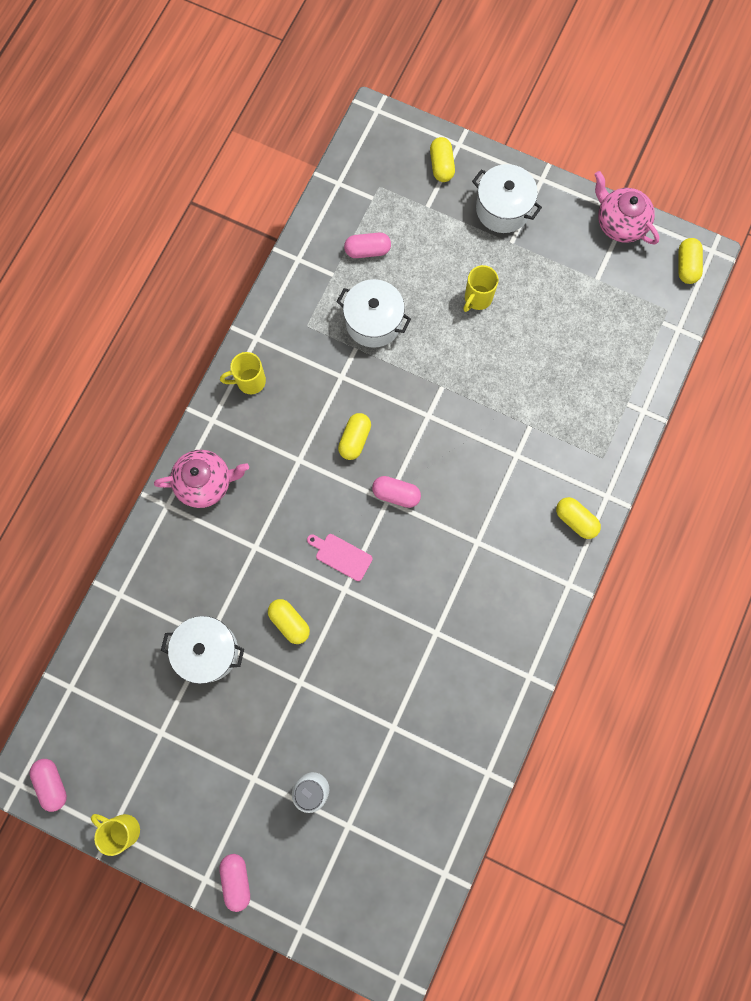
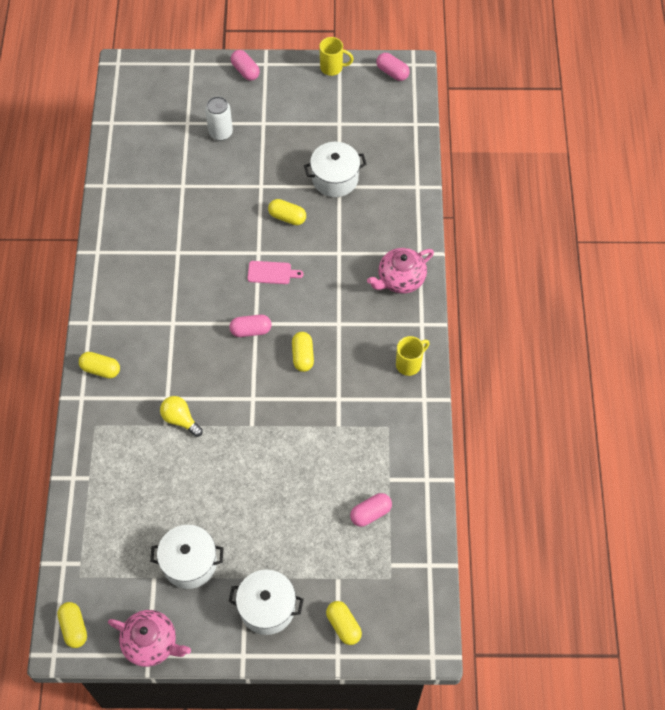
camera: 155 degrees right, 15 degrees down
white pot [337,279,411,348] -> white pot moved to [150,525,224,589]
yellow mug [463,265,499,312] -> none
none -> yellow light bulb [160,396,203,437]

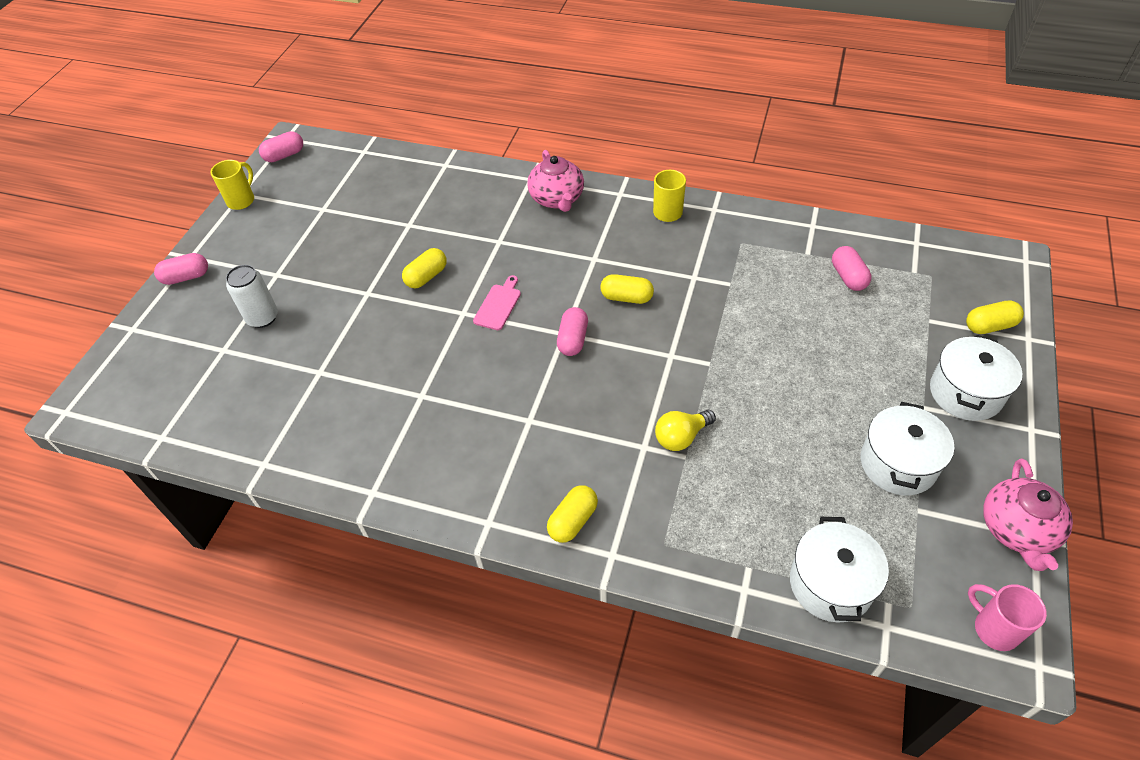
camera: 70 degrees left, 10 degrees down
yellow capsule [57,602,87,648] -> pink mug [968,584,1047,651]
pink teapot [108,610,191,667] -> pink teapot turned 150 degrees clockwise [983,458,1073,571]
white pot [304,142,367,197] -> white pot moved to [790,517,889,622]

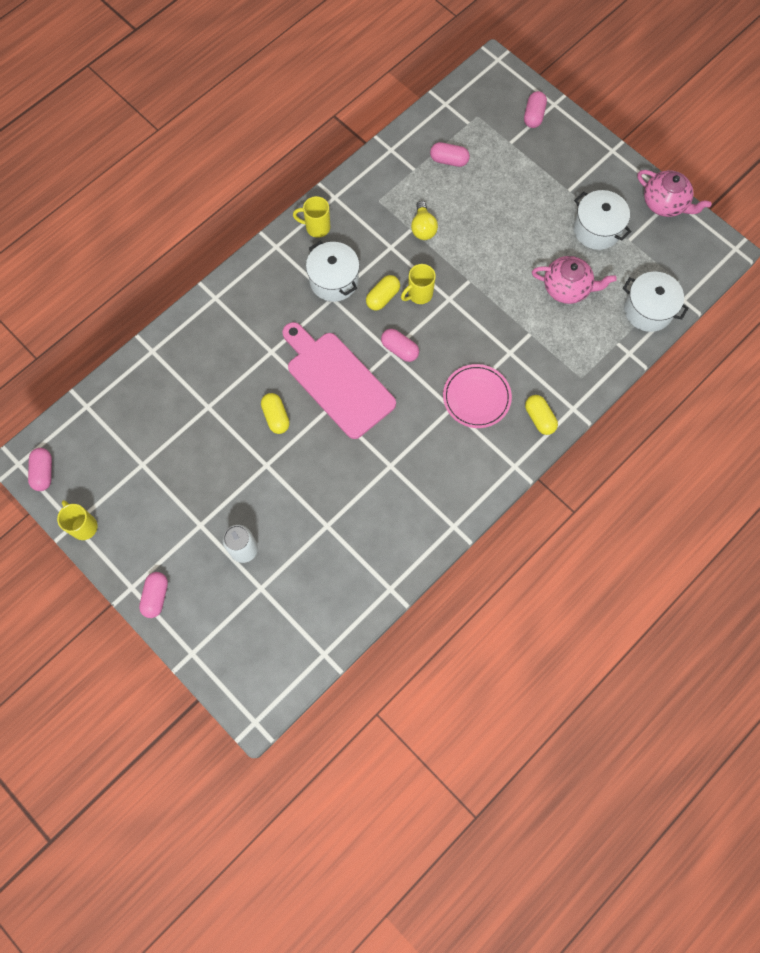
camera: 65 degrees left, 20 degrees up
pink cutting board [473,275,521,330] -> pink cutting board [282,322,396,439], size x2.40
pink teapot [527,150,584,212] -> pink teapot moved to [532,256,617,304]
yellow light bulb [655,410,716,451] -> yellow light bulb moved to [411,201,438,240]
white pot [930,335,1022,421] -> white pot moved to [306,241,360,302]
yellow capsule [966,301,1024,334] -> pink capsule [524,91,547,128]
pink mug [968,584,1047,651] -> none
none -> yellow mug [401,264,436,304]
none -> pink plate [443,364,512,428]

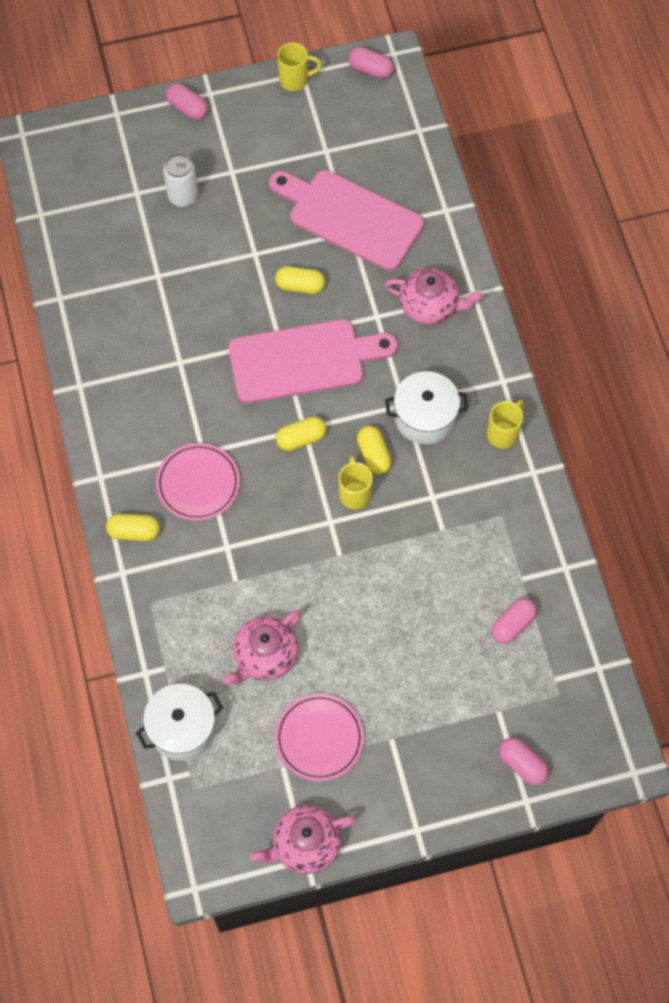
camera: 120 degrees right, 5 degrees down
pink capsule [381,329,419,362] -> yellow capsule [276,416,327,451]
yellow light bulb [411,201,438,240] -> none
white pot [573,190,632,250] -> pink plate [275,694,364,781]
none -> pink cutting board [269,170,424,271]
none -> pink teapot [384,267,483,325]

